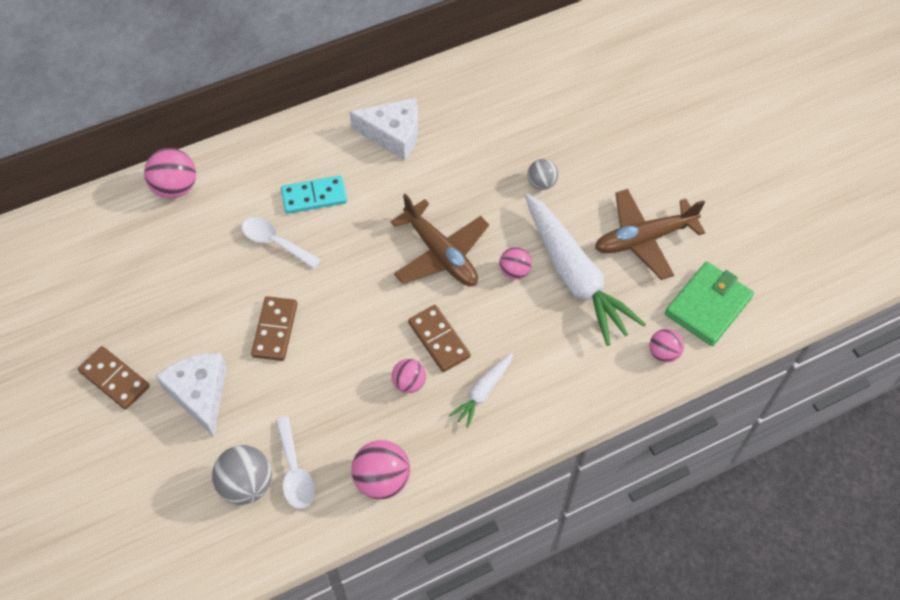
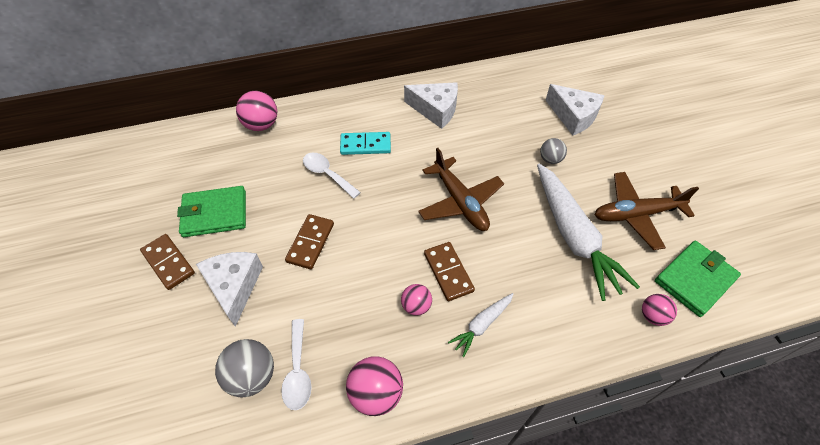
camera: 10 degrees right, 5 degrees down
pink ball [499,247,532,279] -> none
none -> green wallet [177,186,246,237]
none -> white cheese [545,84,605,135]

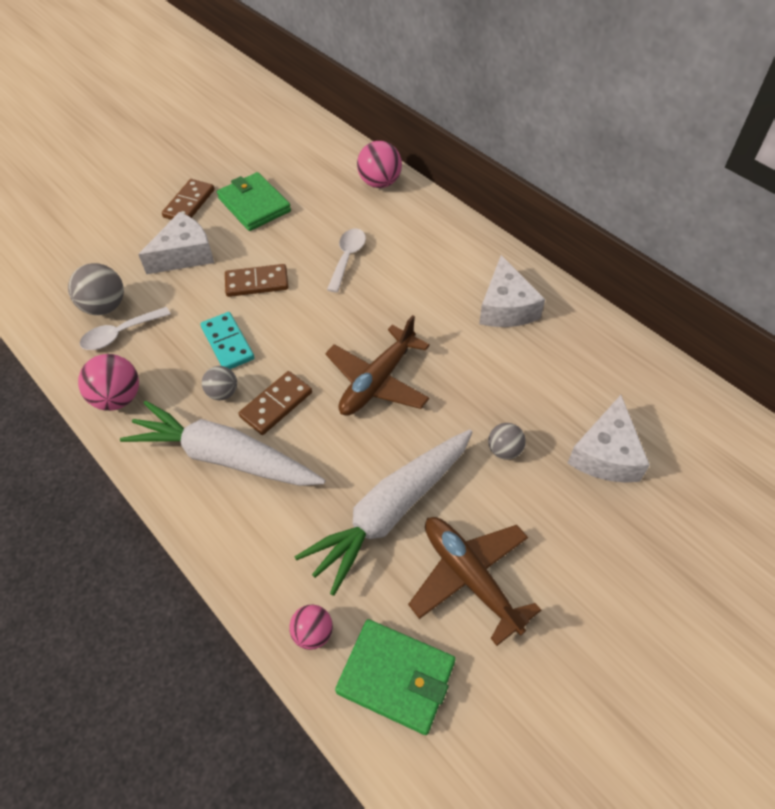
camera: 65 degrees right, 0 degrees up
turquoise domino [340,132,391,155] -> turquoise domino moved to [200,312,255,369]
pink ball [401,284,432,316] -> grey ball [202,366,237,400]
white carrot [448,293,514,357] -> white carrot [120,401,325,486], size x2.11

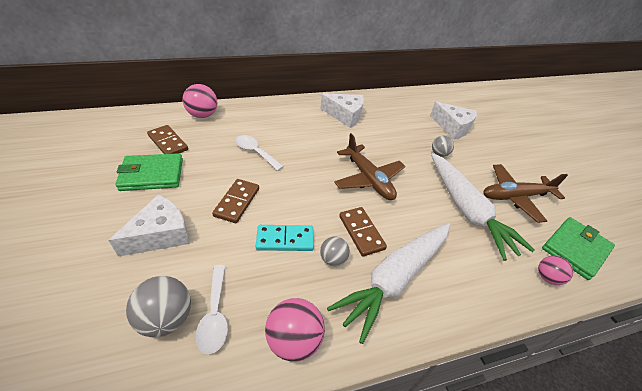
camera: 70 degrees left, 10 degrees down
white cheese [138,212,214,274] -> white cheese turned 60 degrees clockwise [108,194,190,257]
brown domino [162,179,215,220] -> brown domino moved to [147,125,188,154]

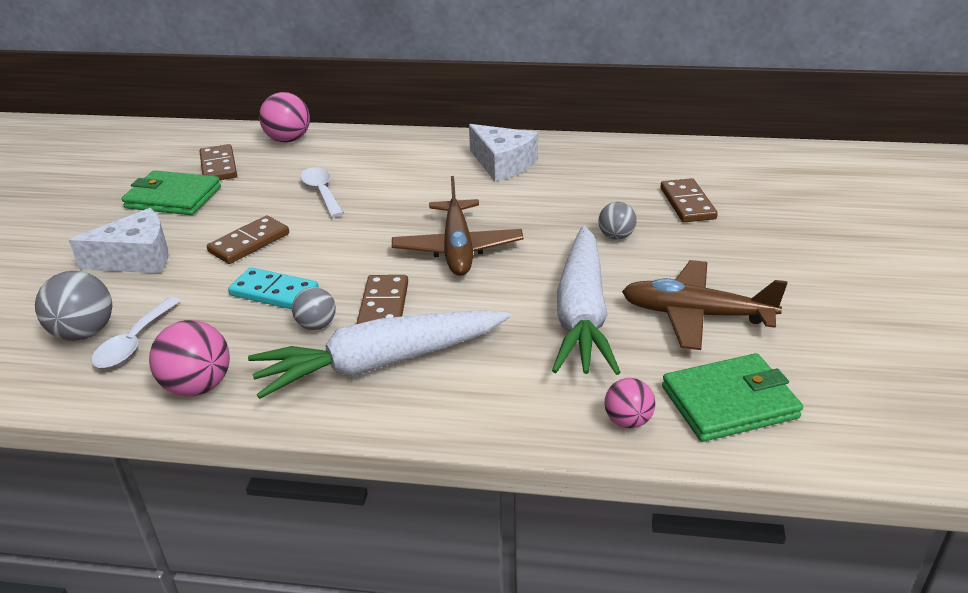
camera: 30 degrees right, 10 degrees down
white cheese [430,101,478,140] -> brown domino [661,178,718,222]

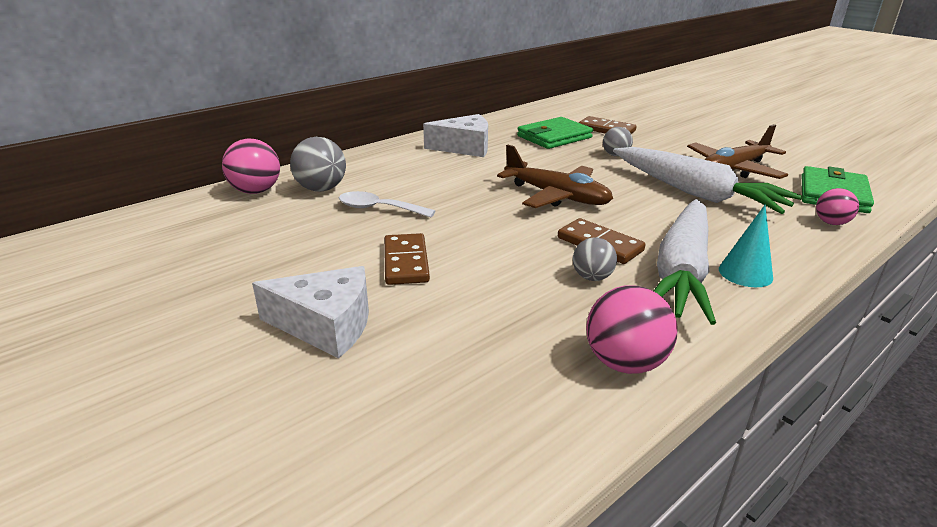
camera: 50 degrees left, 5 degrees down
grey ball [35,271,112,341] -> grey ball moved to [290,137,346,192]
white cheese [69,208,169,273] -> white cheese turned 75 degrees clockwise [252,266,369,358]
white spoon [91,297,180,368] -> none
green wallet [122,170,221,215] -> green wallet moved to [517,117,593,149]
brown domino [200,144,237,180] -> none
turquoise domino [228,267,319,309] -> none
none -> turquoise cone [719,205,773,287]

